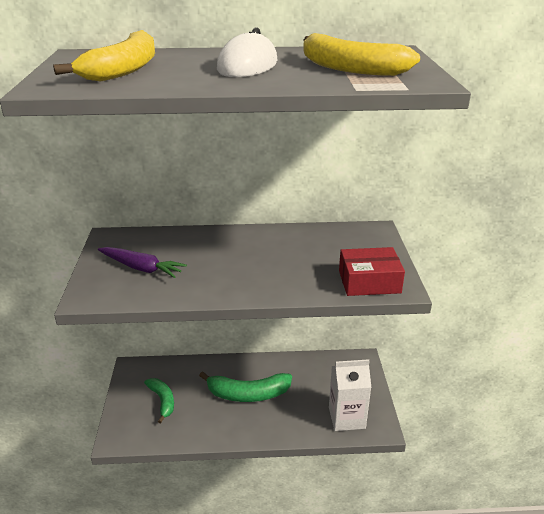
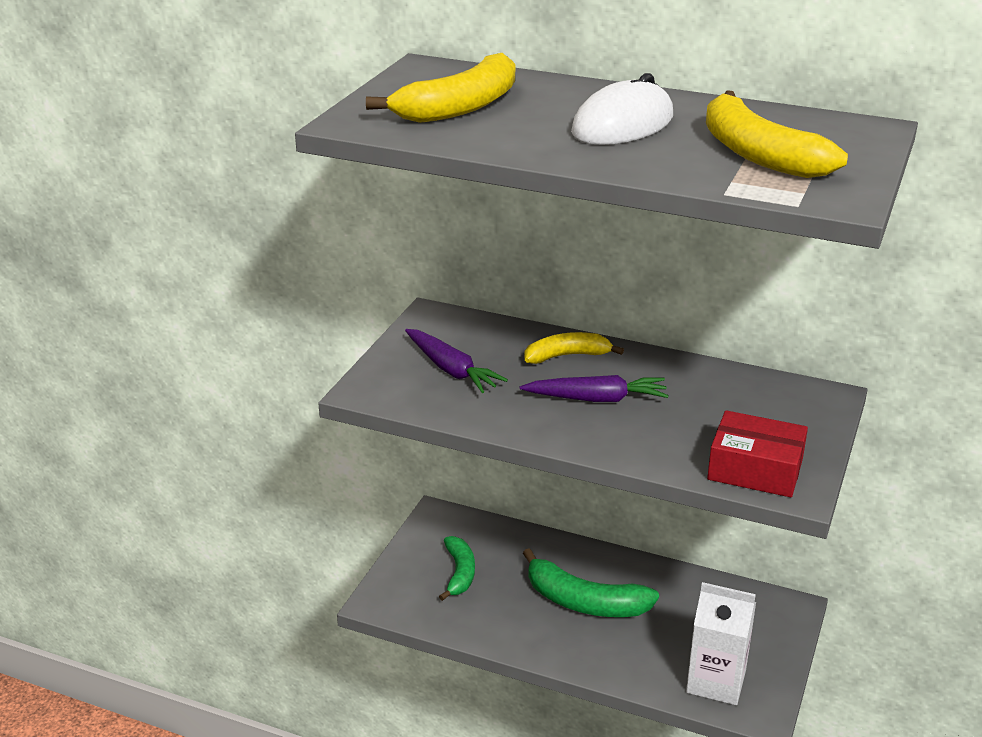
camera: 25 degrees right, 0 degrees up
none -> purple carrot [520,375,669,402]
none -> yellow banana [524,332,624,364]

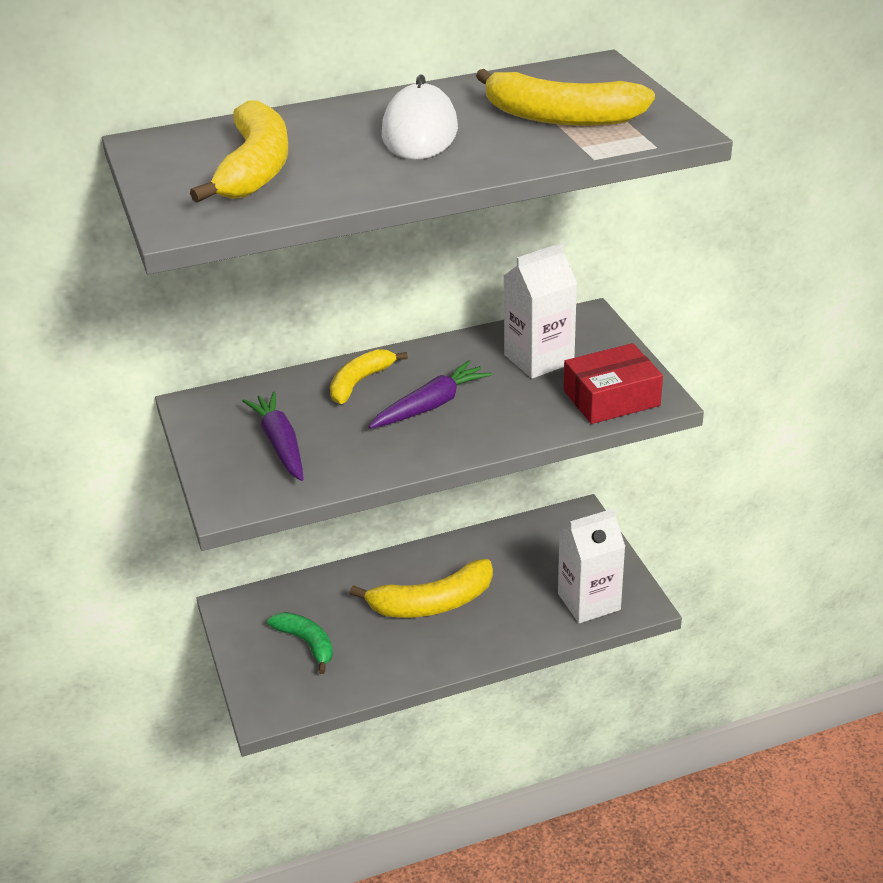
camera: 40 degrees left, 5 degrees up
purple carrot [405,329,508,393] -> purple carrot turned 120 degrees counterclockwise [242,391,304,481]
green banana [523,548,659,617] -> yellow banana [350,559,493,618]
none -> white carton [504,243,577,379]

